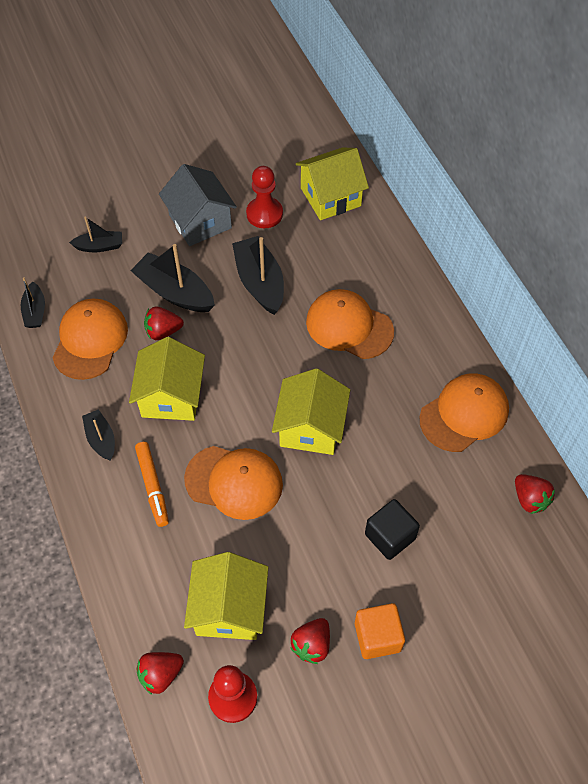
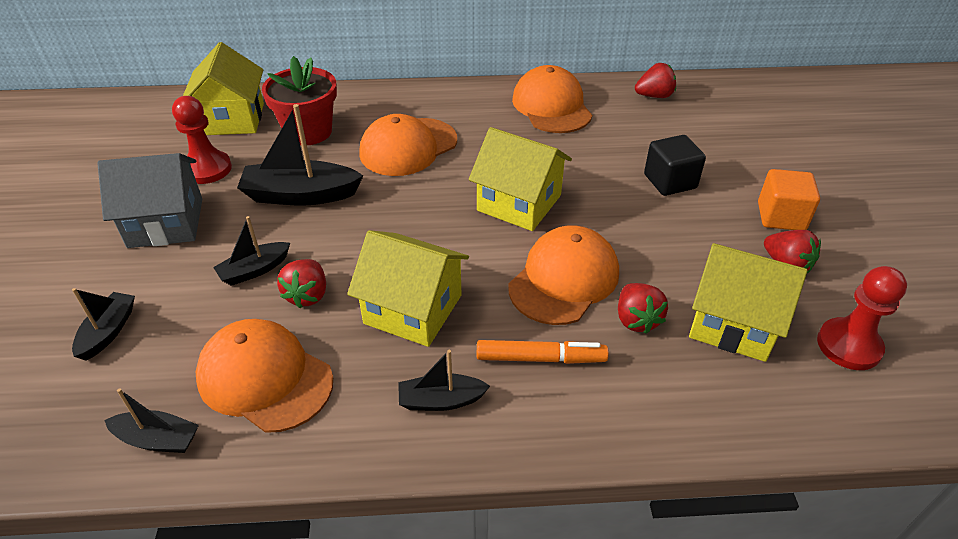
camera: 70 degrees left, 15 degrees down
black boat [130,244,215,312] -> black boat [213,216,290,286], size x0.57
red strawberry [137,652,184,695] -> red strawberry moved to [618,283,668,334]
none -> red flower pot [262,56,337,145]

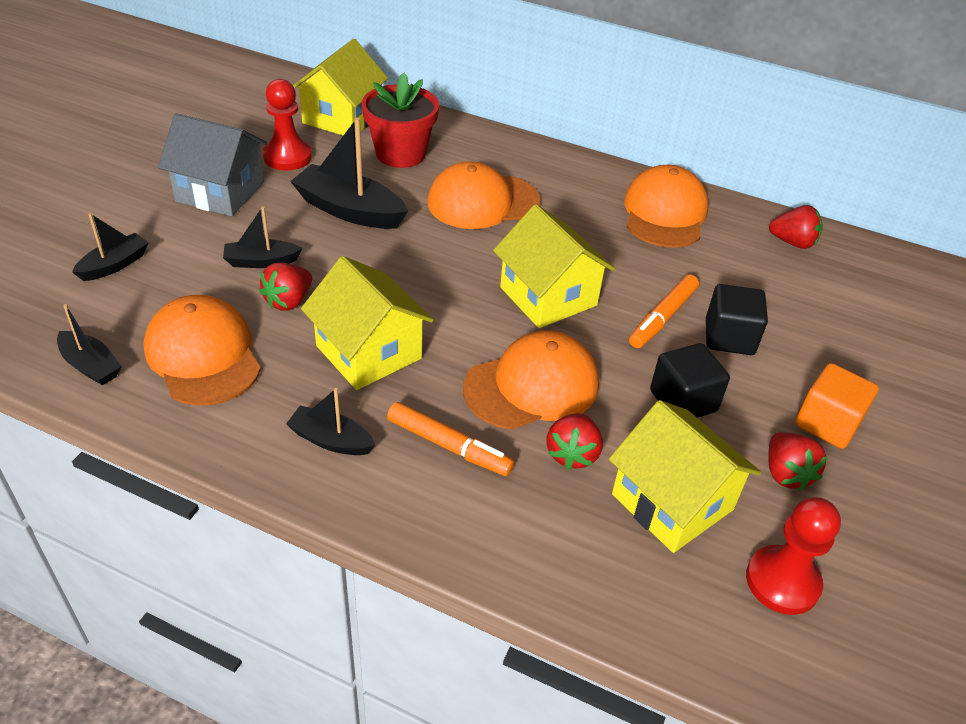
camera: 25 degrees right, 0 degrees up
none -> orange marker [629,274,699,348]
none -> black cube [650,343,730,418]

